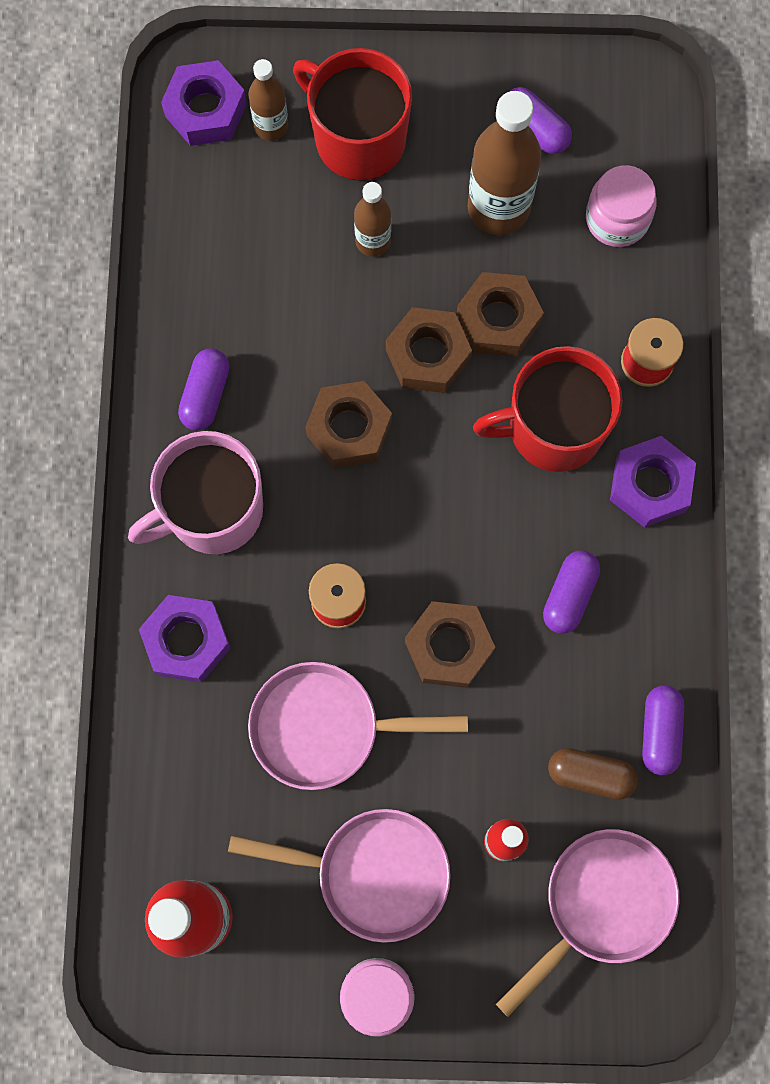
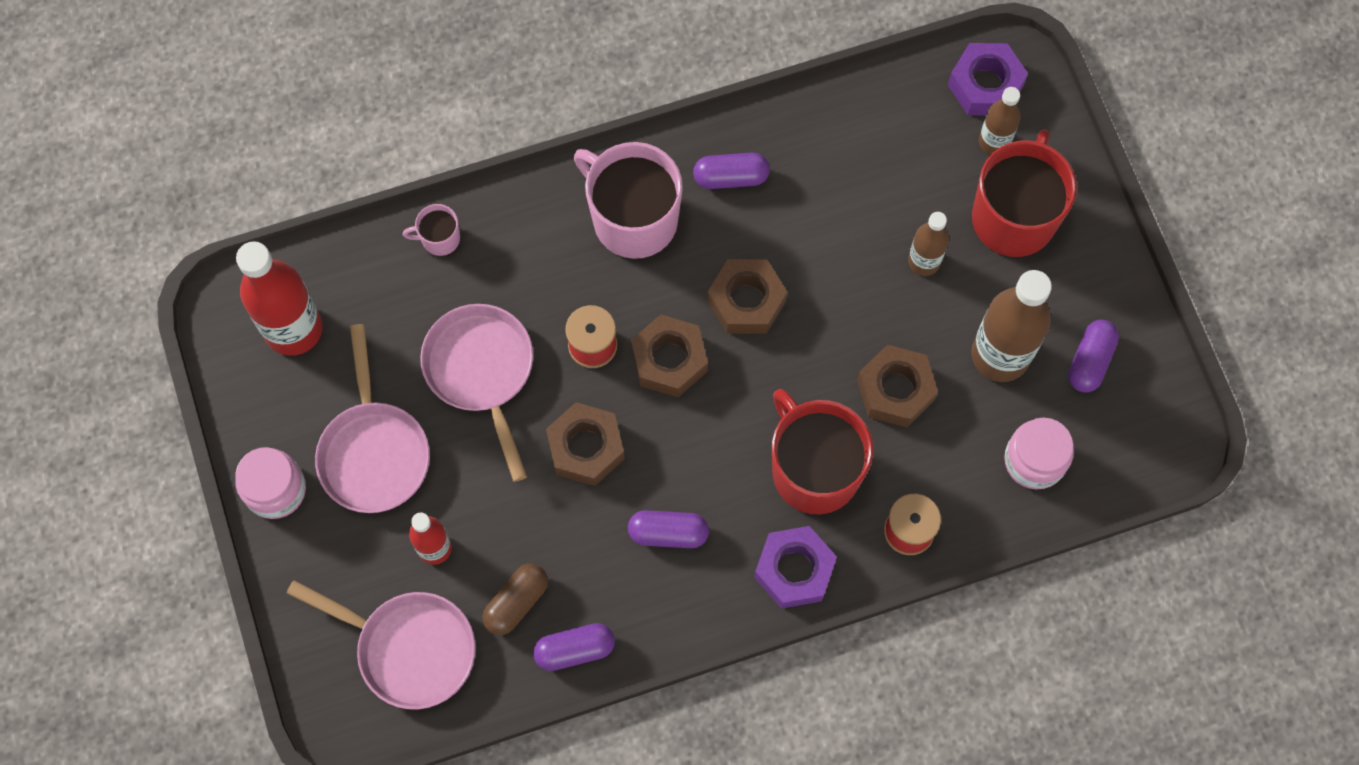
camera: 70 degrees right, 5 degrees down
purple nut [139,595,231,683] -> none
brown nut [386,307,472,393] -> brown nut moved to [631,314,708,397]
brown capsule [548,748,638,800] -> brown capsule turned 45 degrees clockwise [482,563,548,635]
none -> pink mug [403,204,460,256]

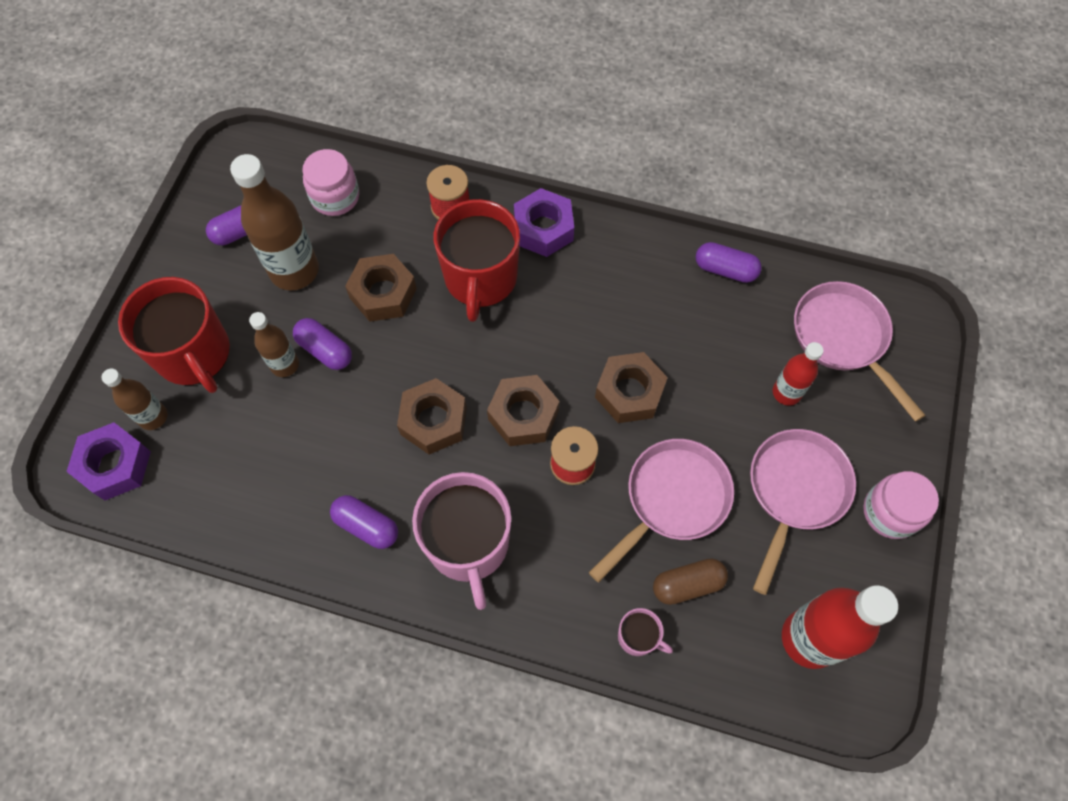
camera: 145 degrees left, 5 degrees down
pink pan [420,304,533,482] -> pink pan turned 150 degrees counterclockwise [589,439,734,582]
brown capsule [482,563,548,635] -> brown capsule moved to [653,558,728,605]
purple capsule [628,510,709,548] -> purple capsule moved to [293,318,352,370]
red mug [972,129,1077,257] -> red mug turned 90 degrees counterclockwise [118,277,230,393]

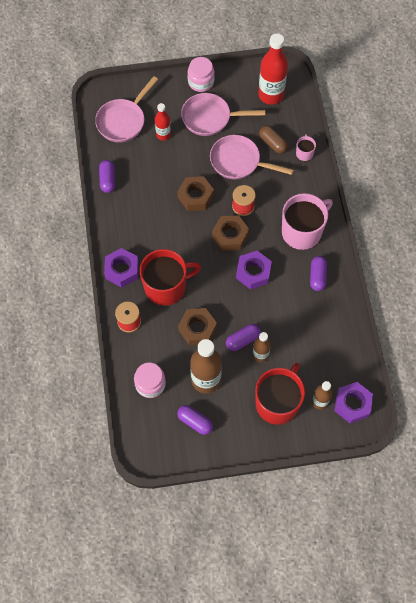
camera: 115 degrees left, 0 degrees up
purple capsule [293,318,352,370] -> purple capsule turned 45 degrees clockwise [226,324,261,351]
brown nut [397,378,467,454] -> purple nut [236,251,272,290]

